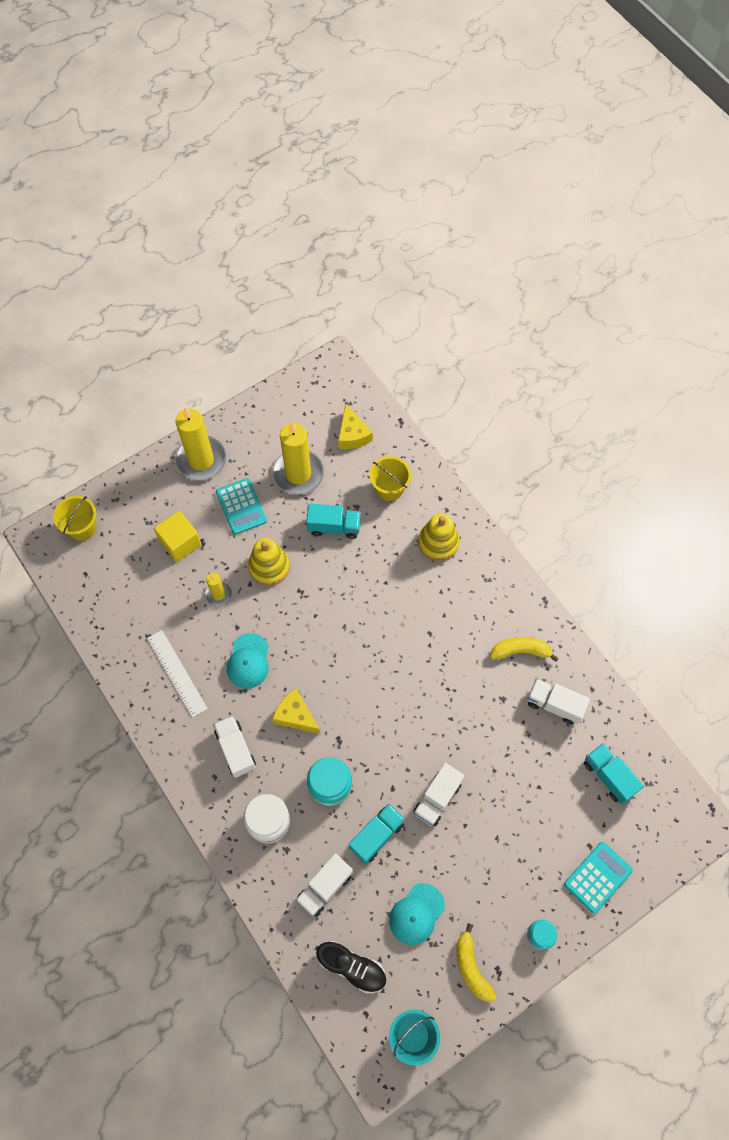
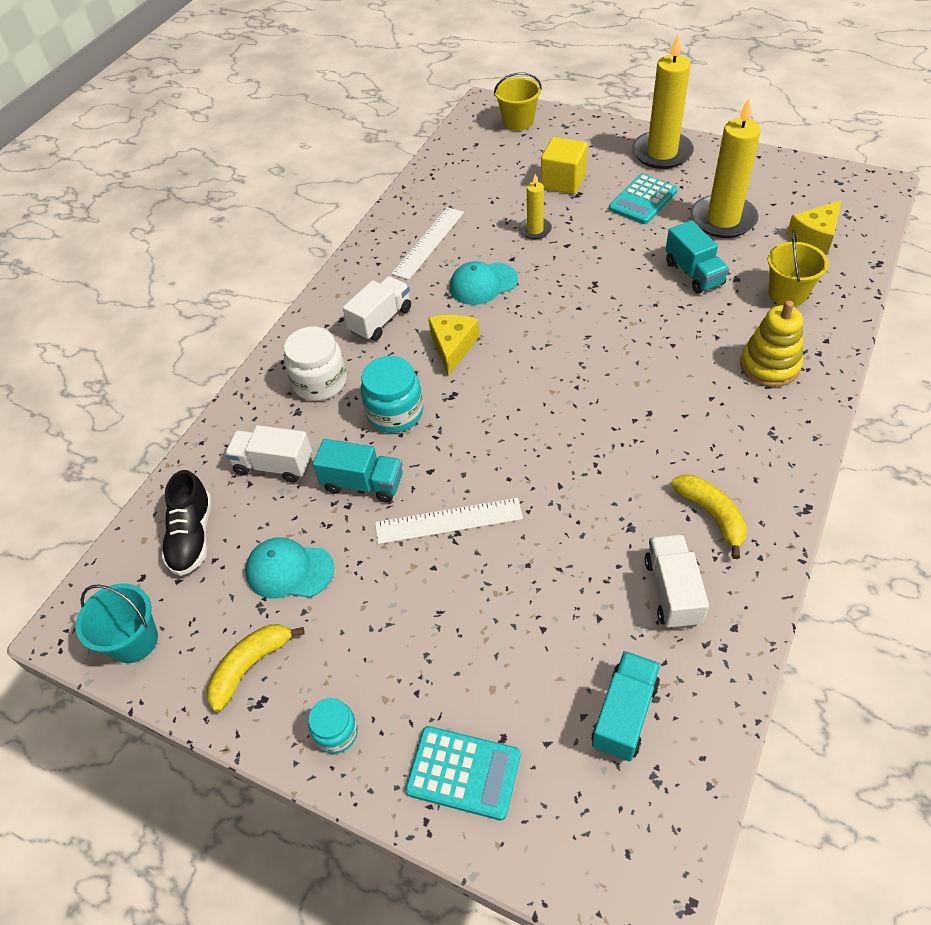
camera: 65 degrees right, 15 degrees down
yellow stacking toy [248,538,290,586] -> none
white truck [413,763,465,826] -> white ruler [375,498,523,544]

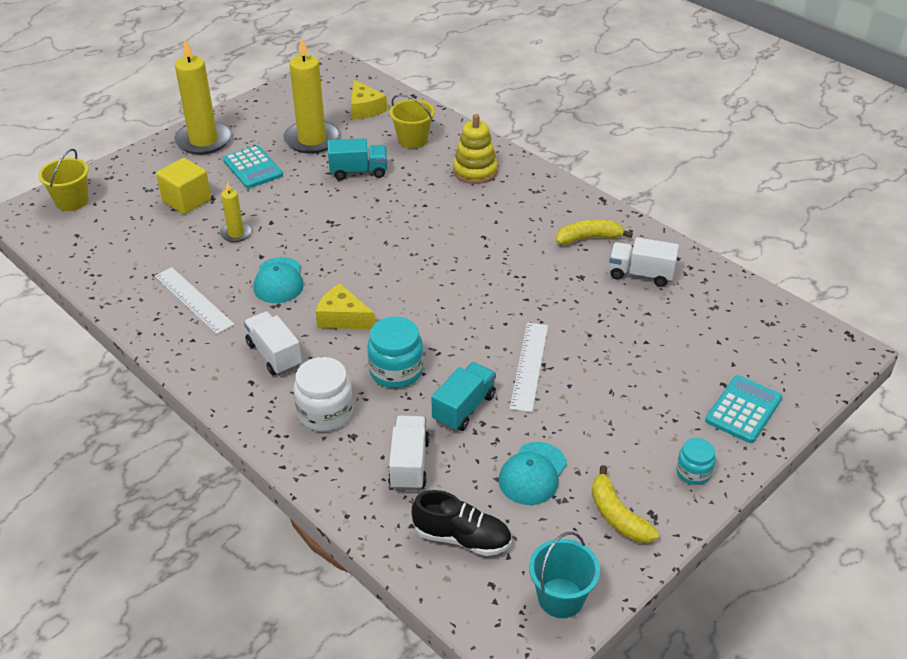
camera: 75 degrees left, 10 degrees down
white truck [225,425,312,483] -> white truck turned 150 degrees clockwise [388,416,430,491]
turquoise truck [591,651,661,761] -> none

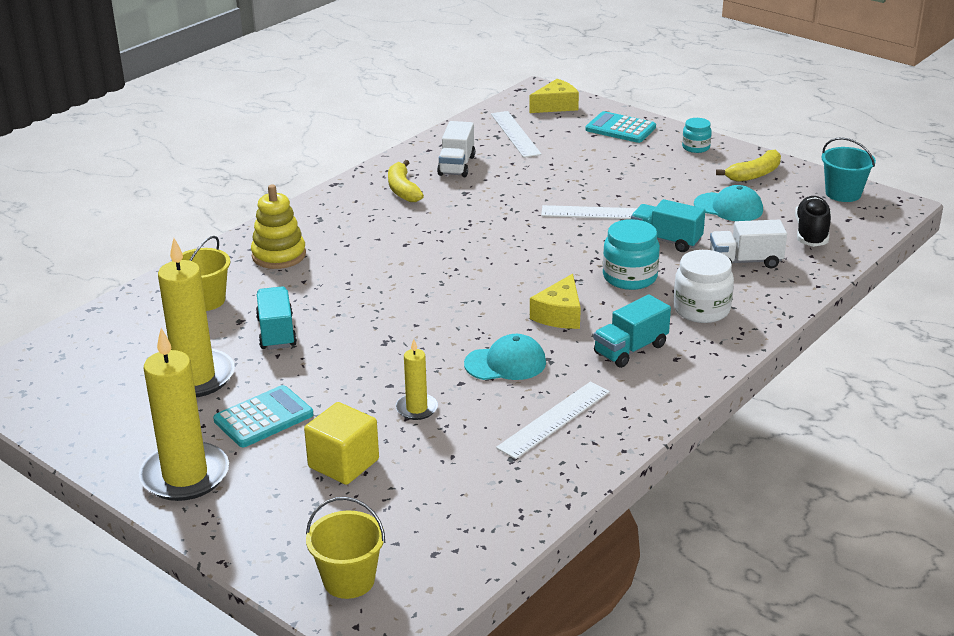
camera: 95 degrees left, 10 degrees down
white truck [244,311,302,376] -> turquoise truck [594,294,671,368]
yellow cheese [351,80,387,119] -> yellow cheese moved to [529,79,579,113]
none -> white ruler [491,111,542,158]

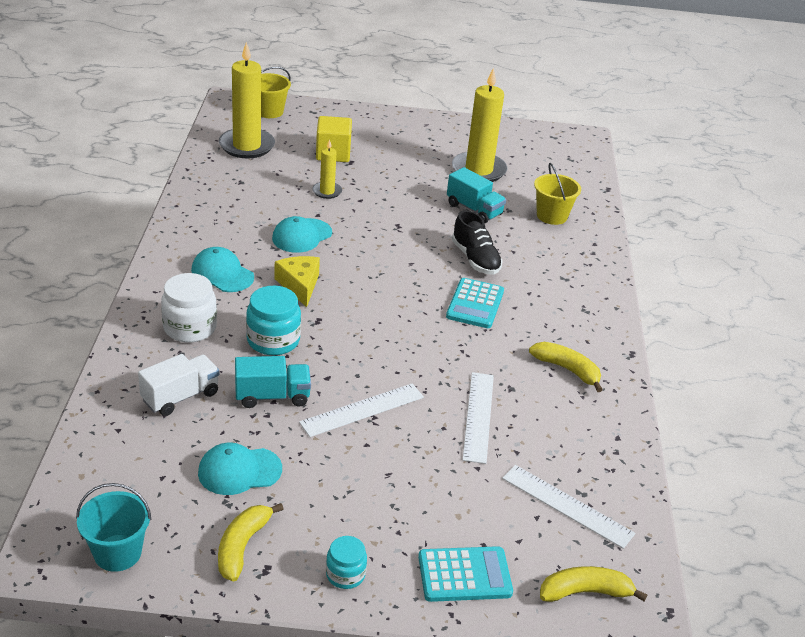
camera: 140 degrees right, 5 degrees up
yellow candle [139,328,229,501] -> yellow candle moved to [219,42,275,158]
turquoise calculator [213,385,313,447] -> turquoise calculator moved to [446,278,504,328]
yellow stacking toy [251,184,306,269] -> none
white truck [437,121,475,177] -> none
white ruler [496,382,610,459] -> white ruler moved to [462,372,494,464]
yellow cheese [529,79,579,113] -> yellow banana [540,566,647,602]
turquoise truck [594,294,671,368] -> turquoise cap [191,247,254,292]
black shoe [795,196,831,247] -> black shoe moved to [452,210,503,275]

